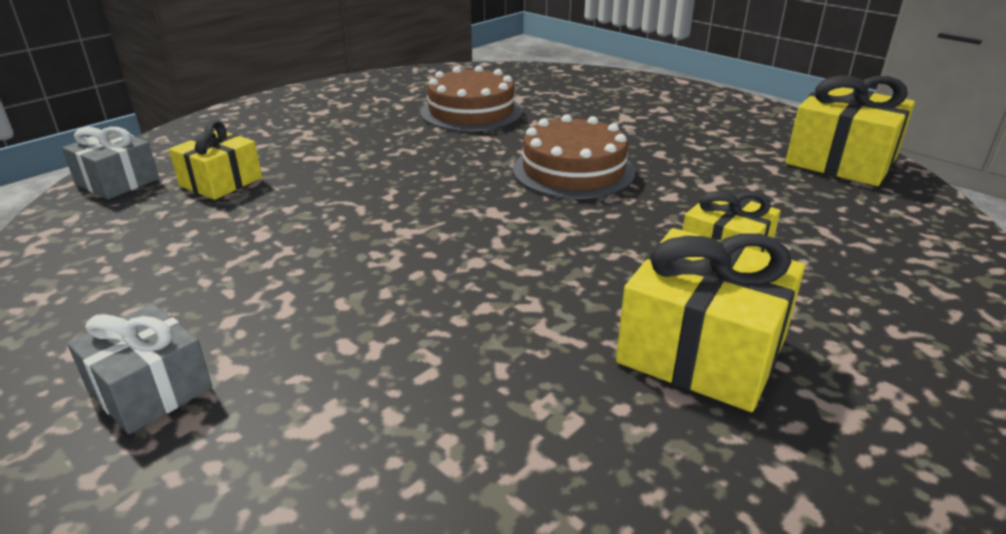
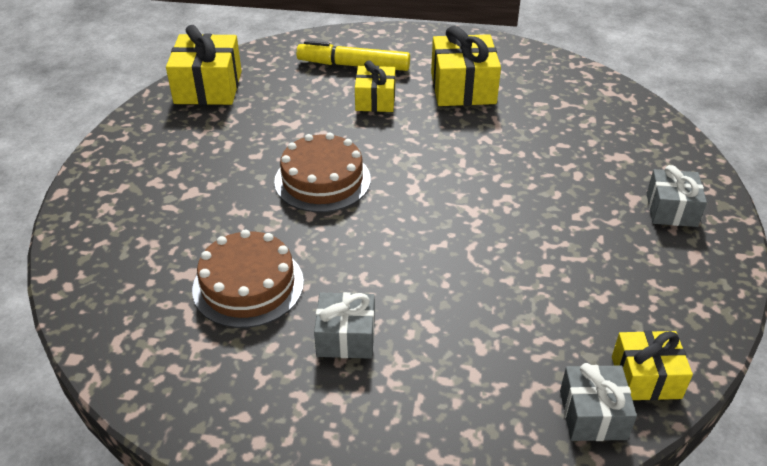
camera: 125 degrees left, 10 degrees up
yellow gift [169,121,262,200] -> yellow gift moved to [612,331,693,400]
none -> yellow marker [296,41,410,71]
none -> grey gift [314,292,375,359]

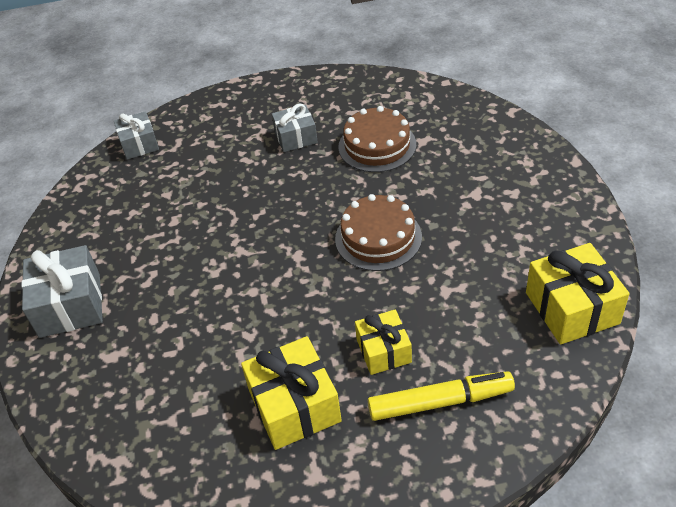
camera: 165 degrees right, 5 degrees up
yellow gift [612,331,693,400] -> none
grey gift [646,165,707,227] -> grey gift [21,245,103,338], size x1.58

